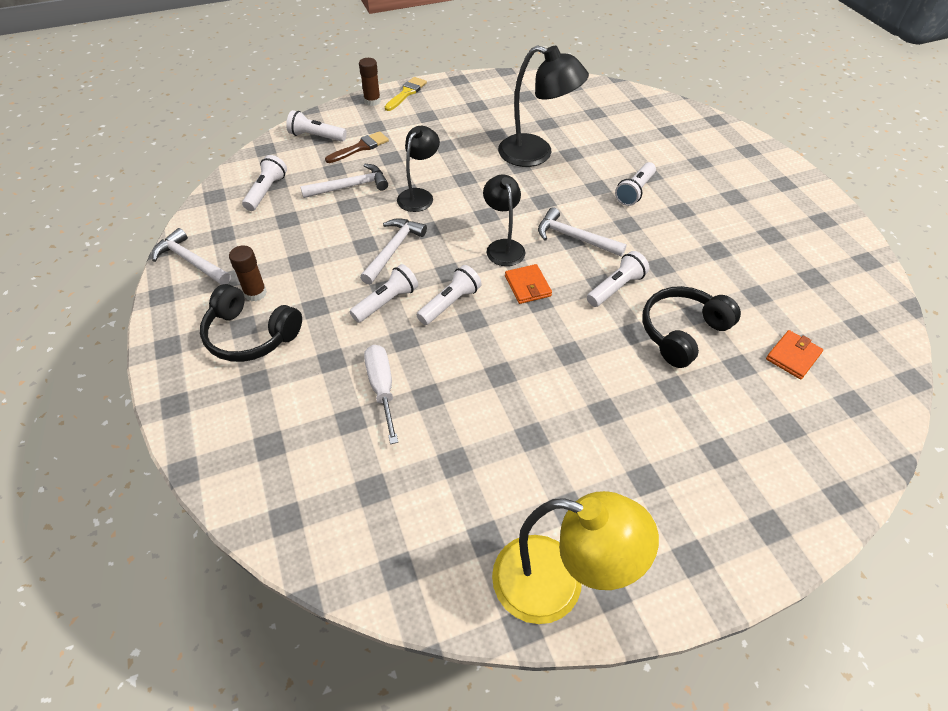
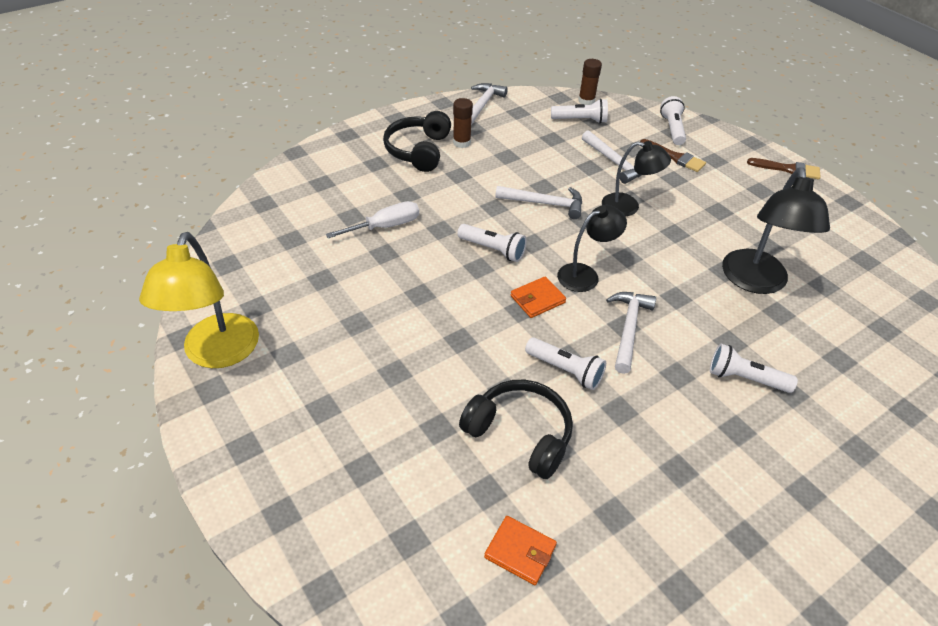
camera: 75 degrees right, 5 degrees down
white flashlight [349,264,418,323] -> none
brown glue stick [359,58,381,106] -> brown glue stick moved to [578,59,602,105]
yellow brush [385,77,427,111] -> brown brush [747,158,821,179]

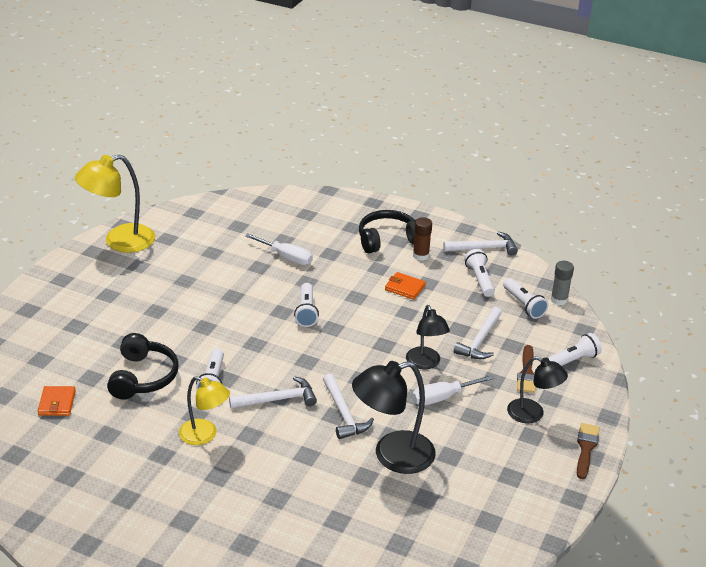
camera: 60 degrees right, 10 degrees down
white hammer [495,186,582,219] -> white hammer moved to [323,374,374,439]
orange wallet [511,277,566,318] -> orange wallet moved to [385,272,426,300]
black lamp [557,205,627,292] -> black lamp moved to [507,356,568,424]
brown glue stick [578,59,602,105] -> grey glue stick [551,261,574,305]
white flashlight [710,344,798,393] -> white flashlight moved to [464,249,495,297]
brown brush [747,158,821,179] -> brown brush turned 150 degrees counterclockwise [577,423,600,479]
none -> yellow lamp [179,376,230,445]
none -> white screwdriver [412,375,495,406]

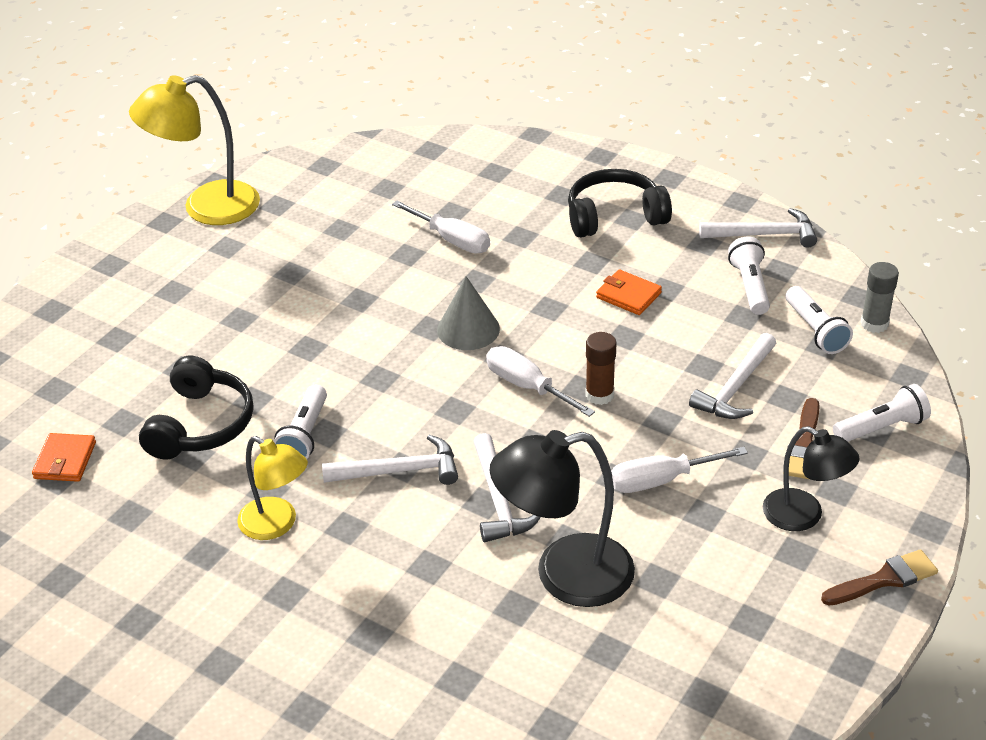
camera: 10 degrees right, 5 degrees up
white flashlight [294,283,319,327] -> grey cone [437,276,500,350]
black lamp [406,305,450,370] -> none
brown glue stick [413,217,432,261] -> brown glue stick moved to [585,332,616,405]
brown brush [577,423,600,479] -> brown brush turned 45 degrees clockwise [821,549,938,606]
none -> white screwdriver [486,346,595,417]

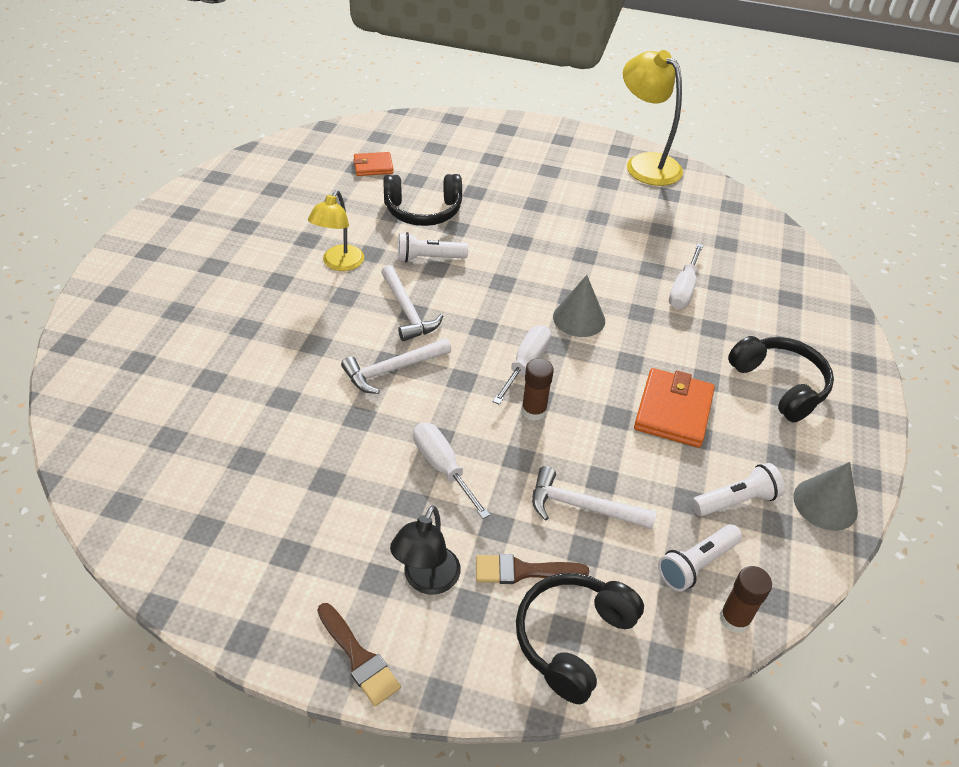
camera: 70 degrees right, 5 degrees up
black lamp [489,430,635,607] -> none
orange wallet [596,269,662,315] -> orange wallet [634,368,715,448], size x1.63
white hammer [699,208,817,248] -> grey cone [794,462,858,531]
white flashlight [833,384,931,442] -> black headphones [516,573,644,704]
grey glue stick [861,262,899,333] -> brown glue stick [719,566,772,633]

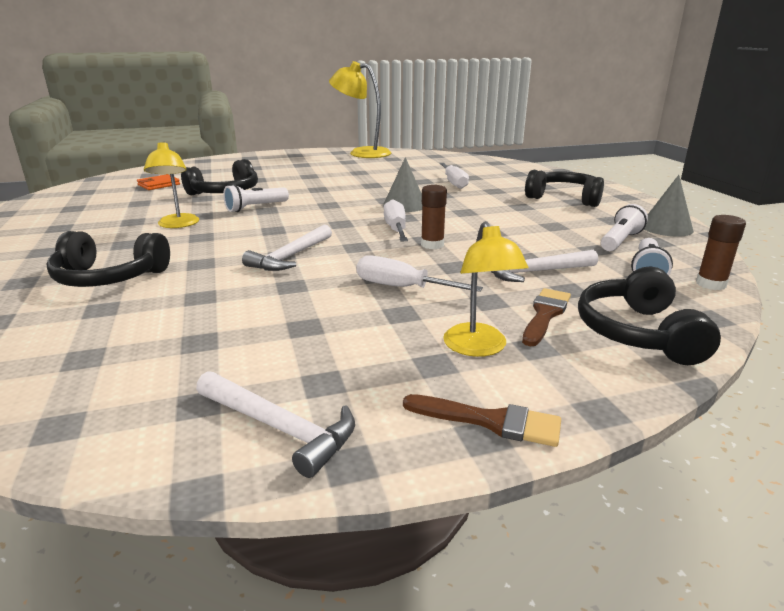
camera: 30 degrees left, 20 degrees down
white hammer [381,265,443,341] -> white hammer moved to [196,371,355,478]
black lamp [390,505,460,595] -> yellow lamp [443,221,528,357]
brown brush [476,554,589,584] -> brown brush turned 150 degrees clockwise [522,288,571,346]
orange wallet [634,368,715,448] -> none
none -> black headphones [46,231,170,287]

